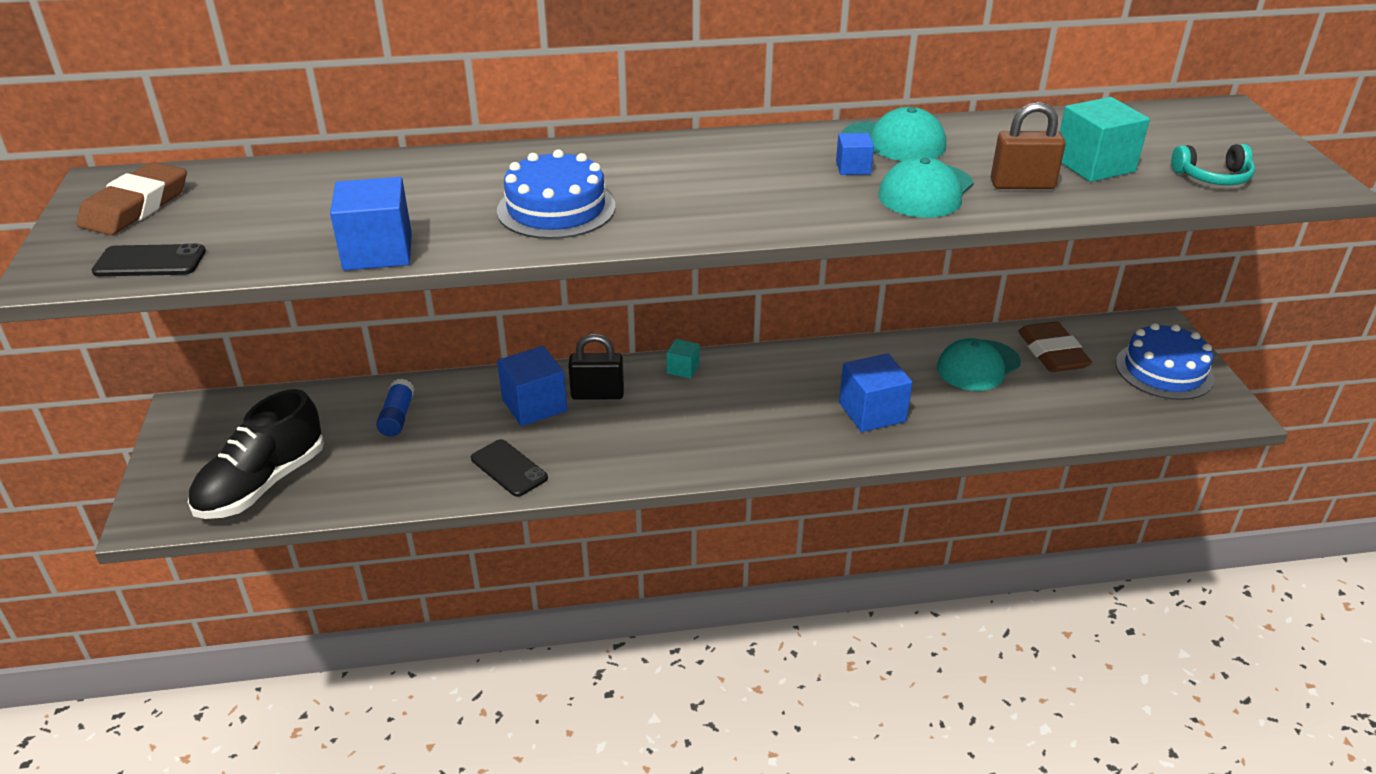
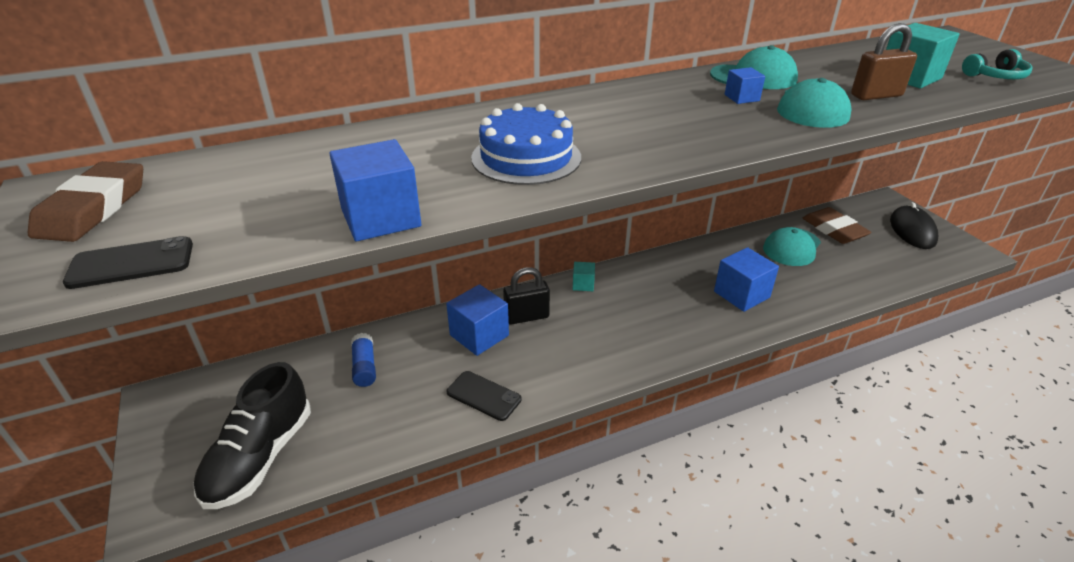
camera: 15 degrees left, 0 degrees up
blue cake [1116,323,1215,400] -> black mouse [890,202,938,249]

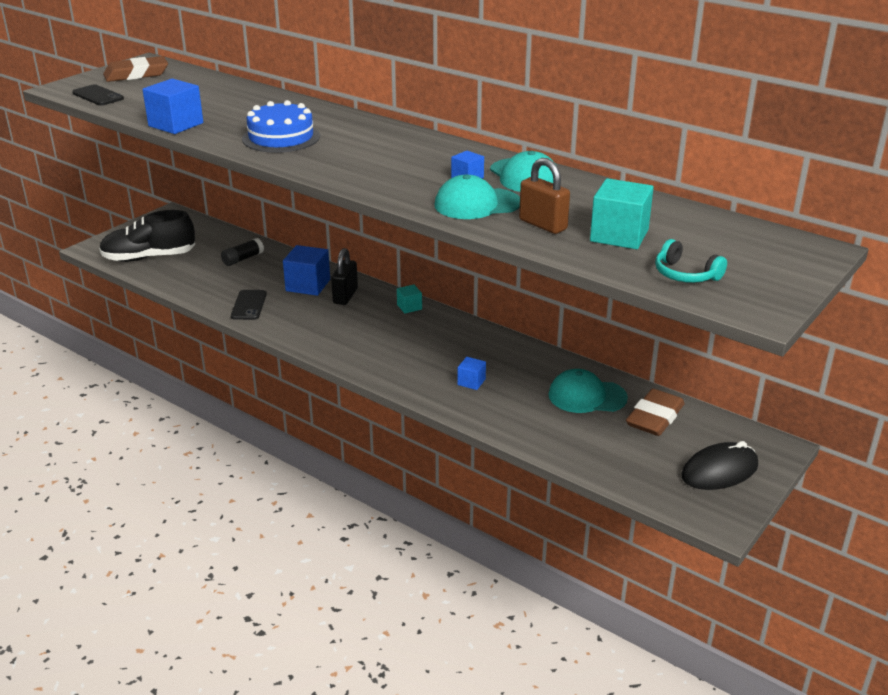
camera: 60 degrees right, 5 degrees down
blue glue stick [351,333,376,387] -> black glue stick [221,238,264,266]
black padlock [503,267,550,325] -> black padlock turned 60 degrees clockwise [331,248,358,305]
blue cube [714,247,779,312] -> blue cube [457,357,486,390], size x0.54

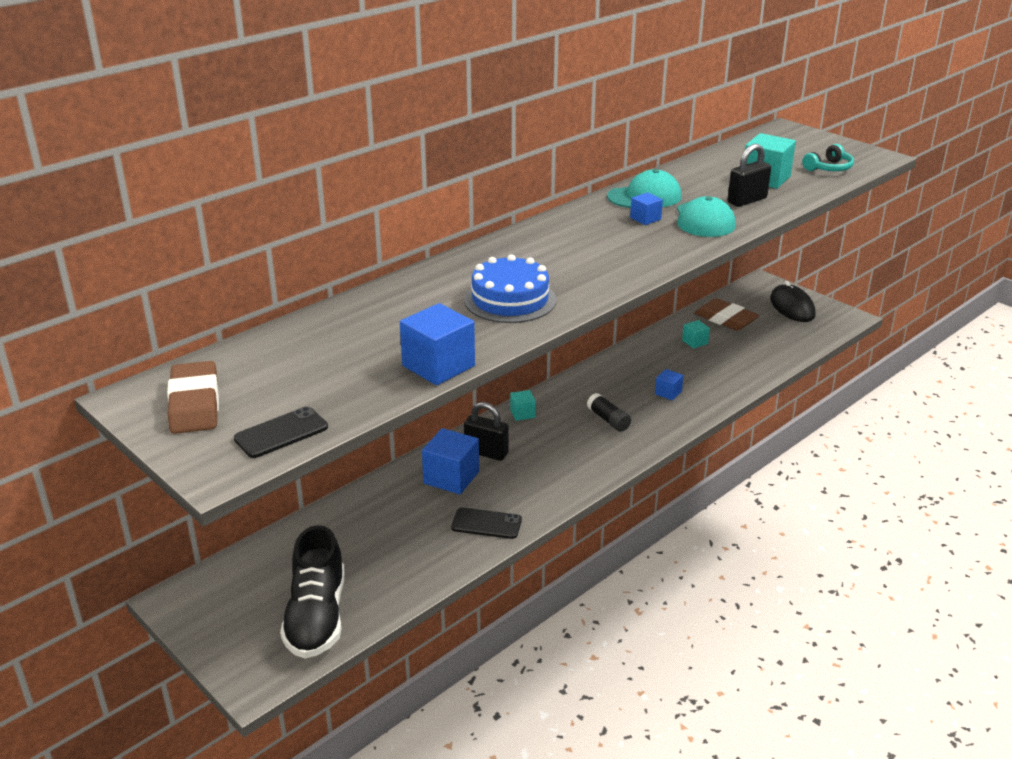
camera: 80 degrees left, 0 degrees up
black glue stick [221,238,264,266] -> black glue stick moved to [587,393,631,432]
brown padlock [519,158,570,234] -> black padlock [728,144,771,207]
turquoise cap [548,369,628,413] -> turquoise cube [682,320,710,349]

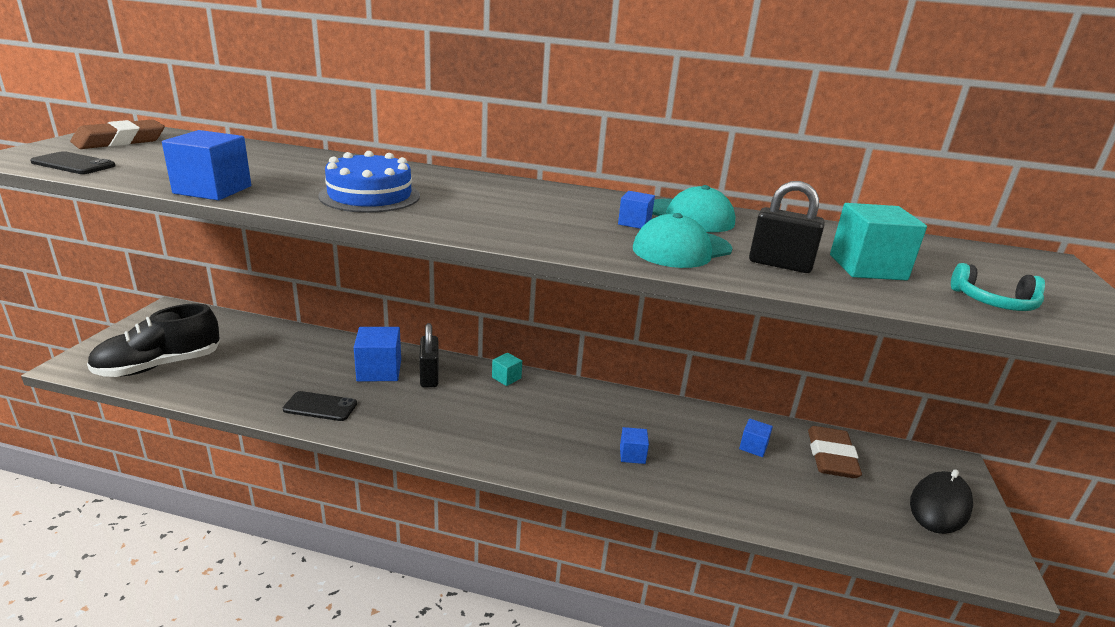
camera: 55 degrees right, 5 degrees down
black phone [451,507,522,539] -> black phone turned 60 degrees counterclockwise [283,391,357,421]
black glue stick [587,393,631,432] -> none
turquoise cube [682,320,710,349] -> blue cube [739,418,773,457]

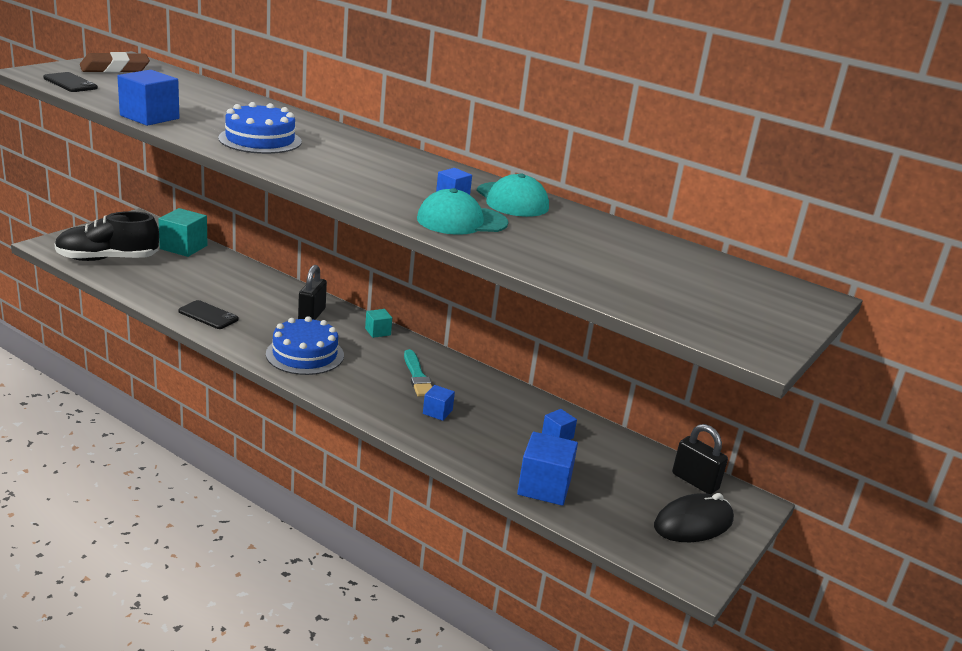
camera: 20 degrees right, 0 degrees up
blue cube [354,327,401,382] -> blue cube moved to [517,432,578,506]
black padlock [749,181,825,273] -> black padlock moved to [672,424,728,494]
brown eraser [808,426,862,478] -> none
turquoise cube [830,203,927,281] -> turquoise cube moved to [158,208,207,257]
turquoise headphones [951,263,1045,311] -> none
none -> blue cake [266,316,344,375]
none -> turquoise brush [404,349,432,397]

